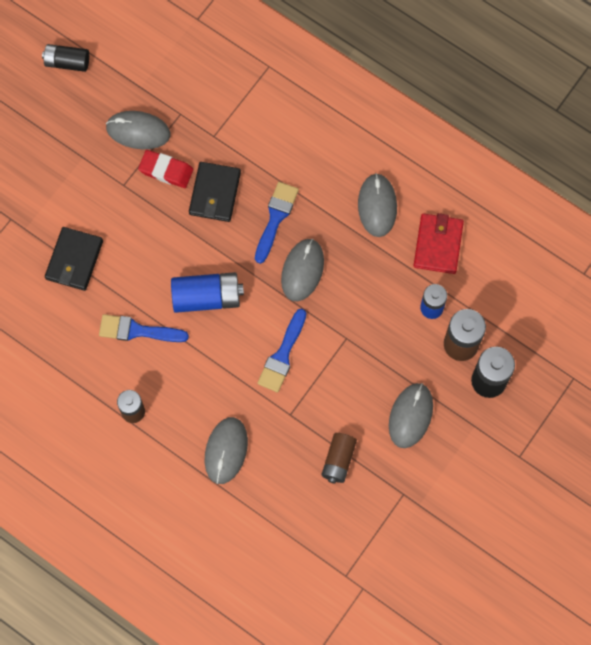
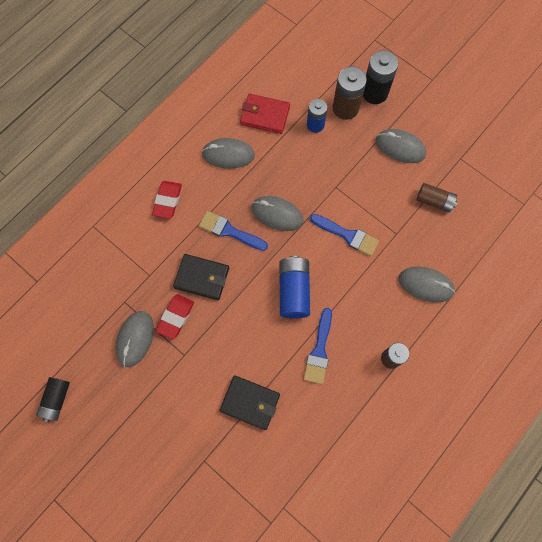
camera: 85 degrees left, 0 degrees up
none -> red eraser [152,181,182,219]

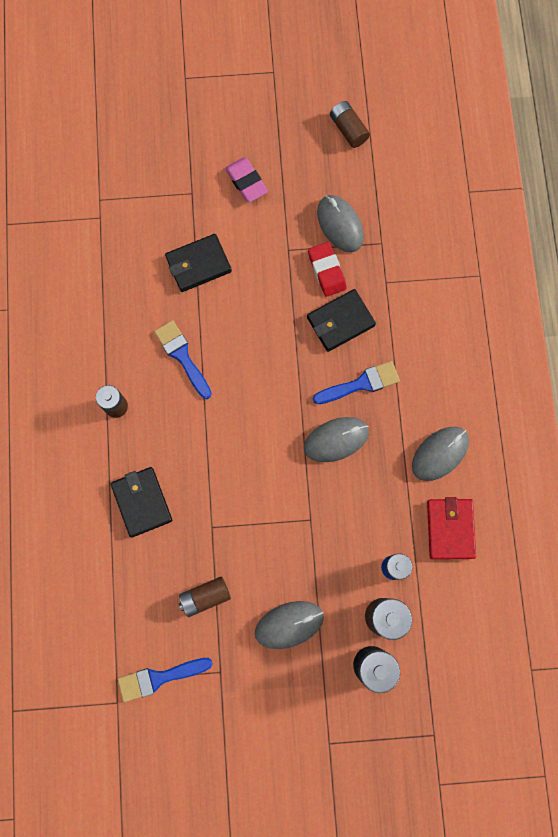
camera: 135 degrees right, 5 degrees up
black battery [36,377,70,422] -> brown battery [330,101,370,148]
red eraser [152,181,182,219] -> none
red wallet [240,94,290,134] -> red wallet turned 60 degrees counterclockwise [427,497,476,559]
blue battery [280,256,310,318] -> none
blue brush [310,214,379,256] -> blue brush moved to [118,658,213,702]
grey mouse [399,267,455,303] -> black wallet [111,467,172,537]
none -> pink eraser [225,157,268,202]

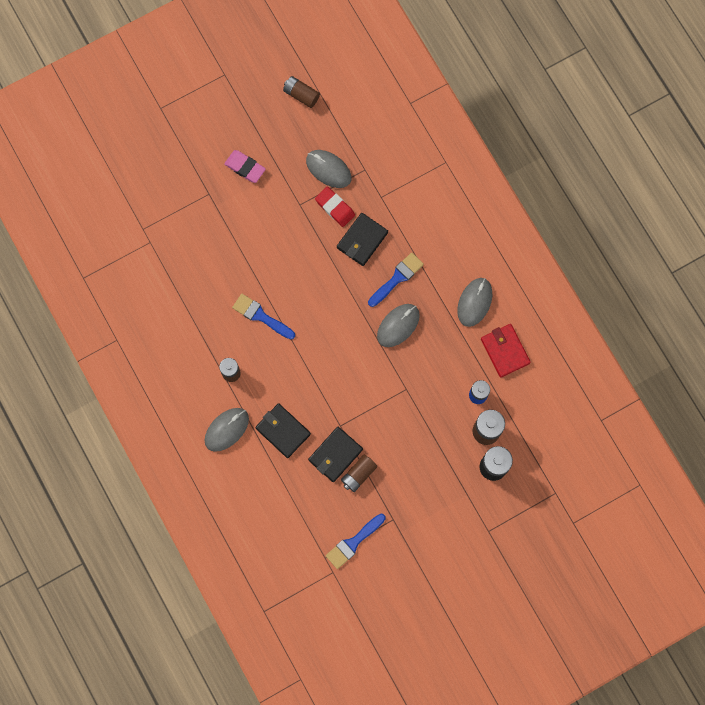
camera: 25 degrees left, 0 degrees up
black wallet [165,234,232,292] -> black wallet moved to [308,427,363,482]
grey mouse [255,601,324,649] -> grey mouse moved to [204,408,249,452]

